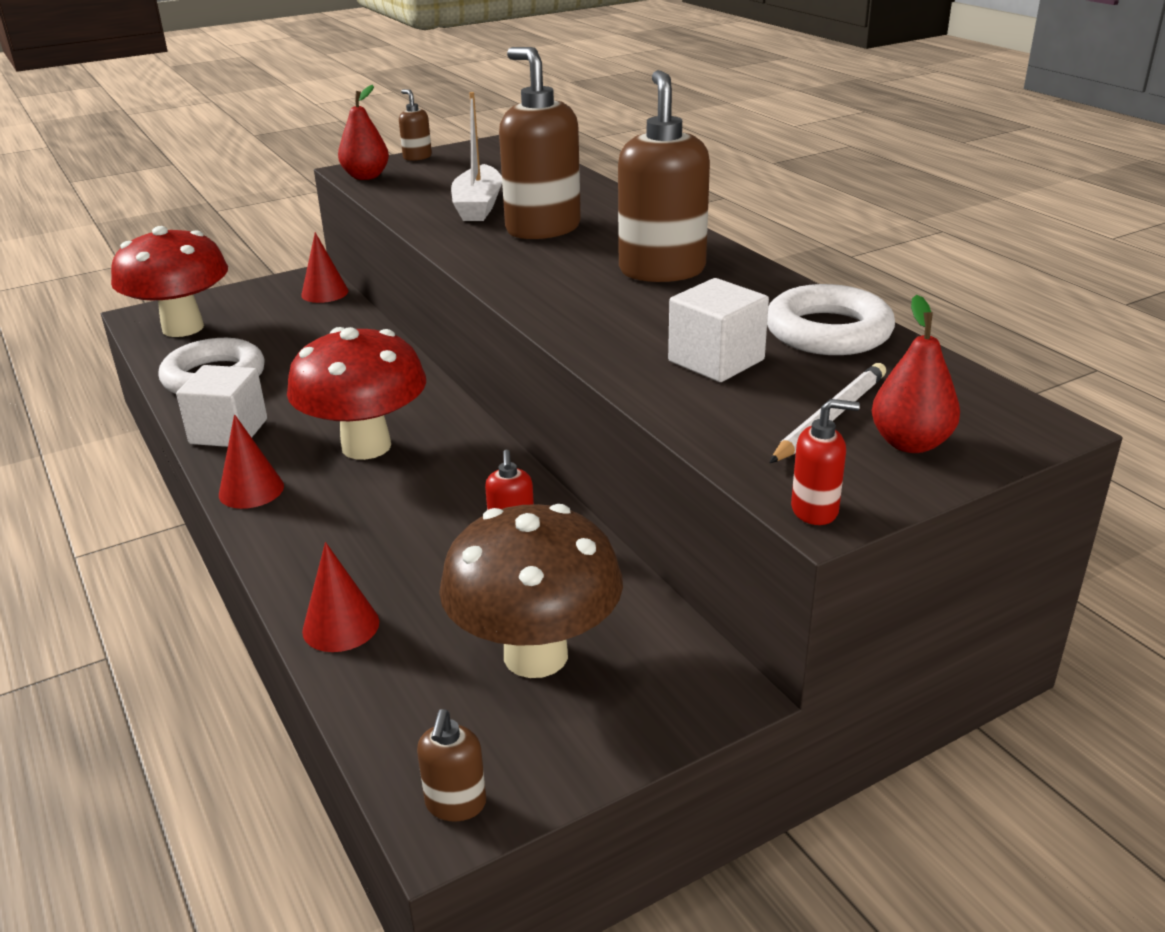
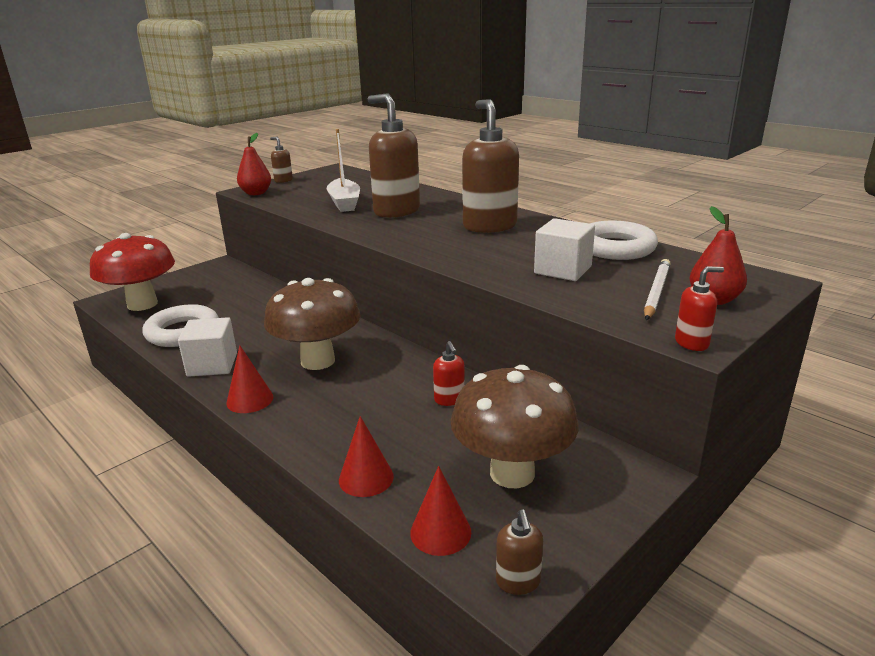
camera: 15 degrees left, 5 degrees down
red mushroom [287,327,426,460] -> brown mushroom [264,278,361,370]
red cone [301,232,349,303] -> red cone moved to [410,466,471,556]

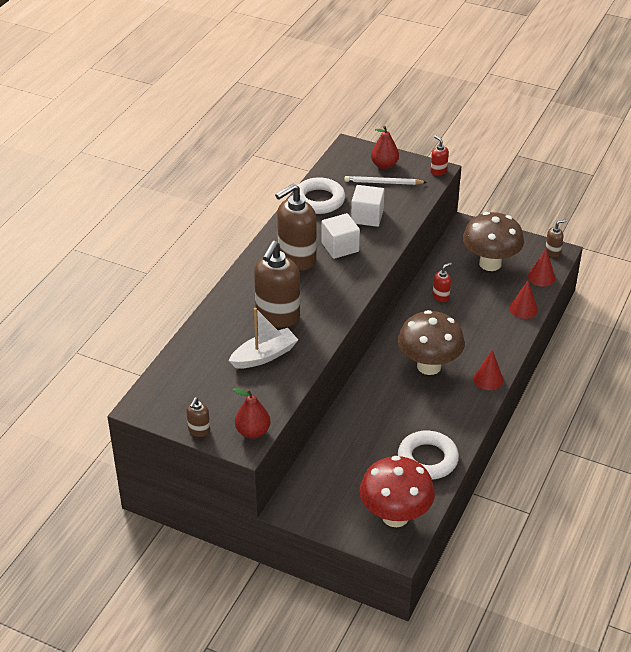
camera: 110 degrees left, 15 degrees up
white cube [178,317,237,377] -> white cube moved to [321,213,360,259]

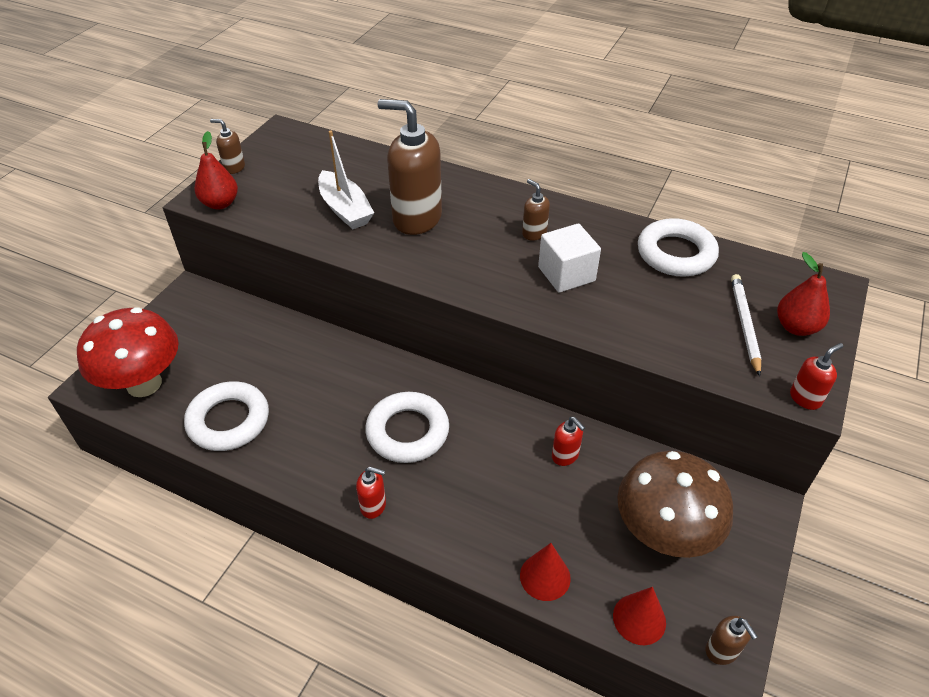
camera: 90 degrees right, 5 degrees up
brown soap dispenser [275,183,316,271] -> brown soap dispenser [522,179,550,240], size x0.45
white cube [351,185,384,227] -> none
brown mushroom [398,310,465,375] -> white ring [365,392,449,463]
red cone [473,350,504,390] -> red soap dispenser [356,467,386,519]

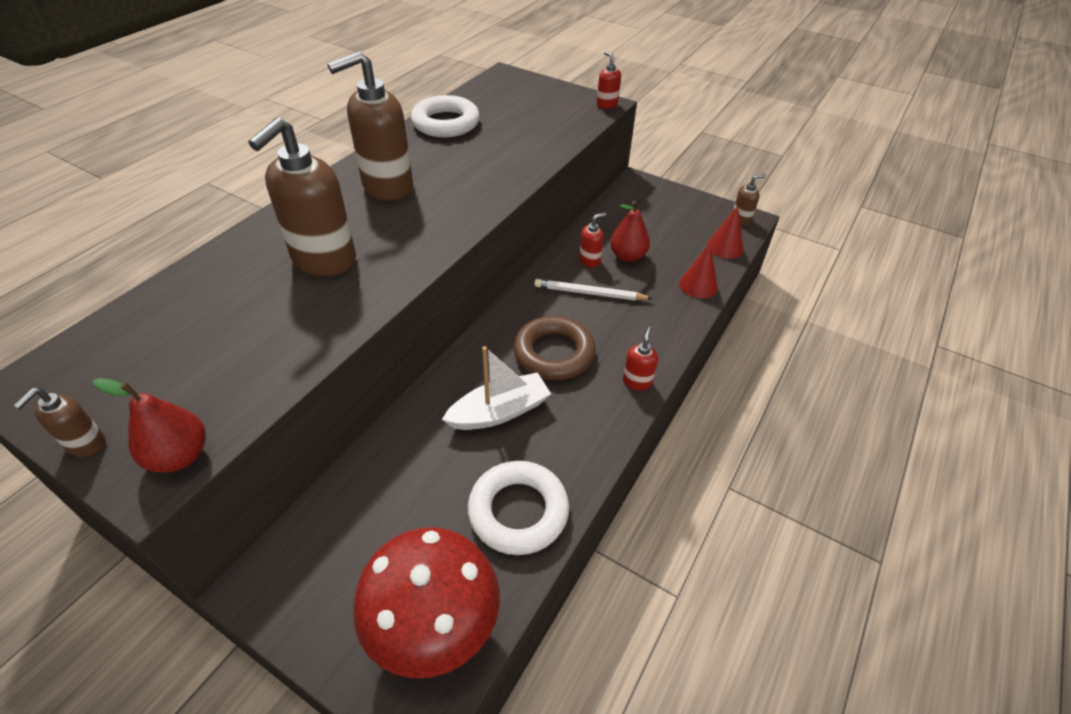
camera: 85 degrees left, 0 degrees up
white boat [318,130,374,229] -> white boat moved to [442,346,551,430]
white ring [365,392,449,463] -> brown ring [514,316,596,380]
brown soap dispenser [522,179,550,240] -> brown soap dispenser [327,51,413,201], size x2.21
white cube [538,223,601,293] -> none
brown mushroom [617,451,733,558] -> none
white pencil [731,274,762,376] -> white pencil moved to [534,279,653,300]
red pear [777,252,830,336] -> red pear moved to [610,201,650,262]

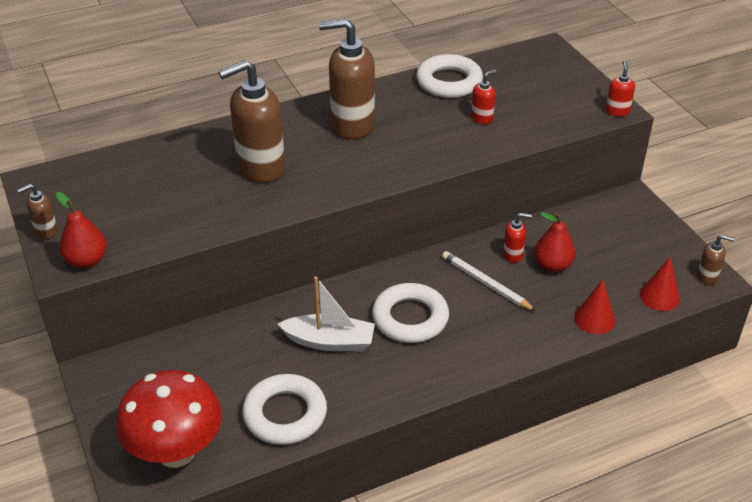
camera: 35 degrees right, 5 degrees down
brown ring [514,316,596,380] -> white ring [372,283,449,343]
red soap dispenser [623,327,658,390] -> red soap dispenser moved to [471,70,497,124]

